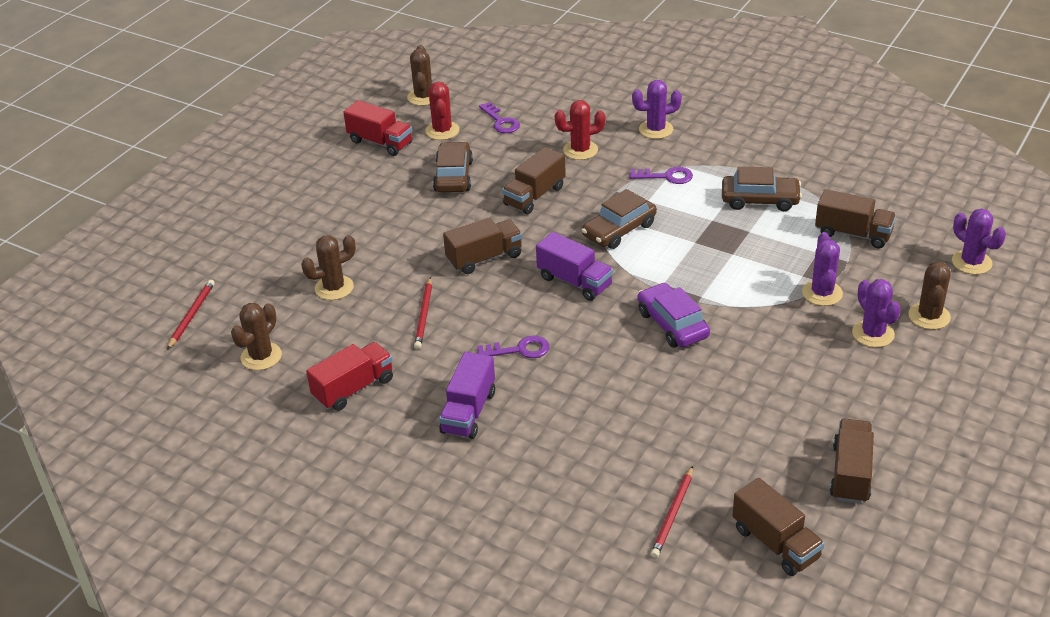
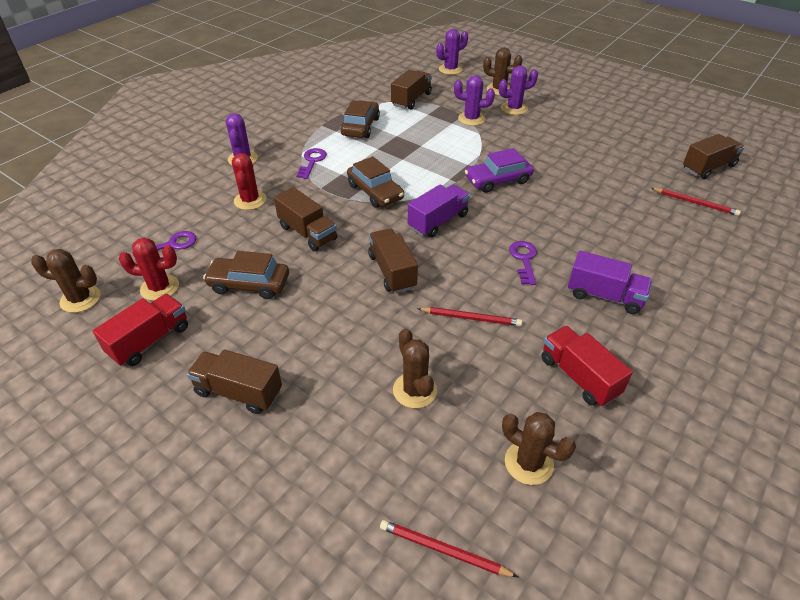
camera: 85 degrees left, 5 degrees up
brown truck [830,419,874,504] -> brown truck moved to [187,349,282,414]

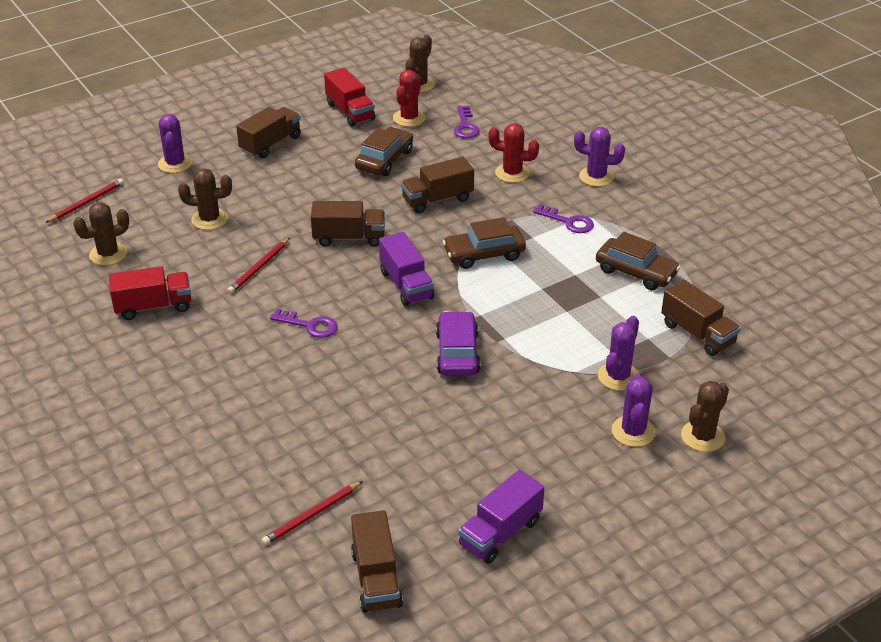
camera: 110 degrees right, 5 degrees down
purple cactus [436,29,468,75] -> purple cactus moved to [158,114,193,173]
purple truck [568,250,652,314] -> purple truck moved to [458,470,545,564]

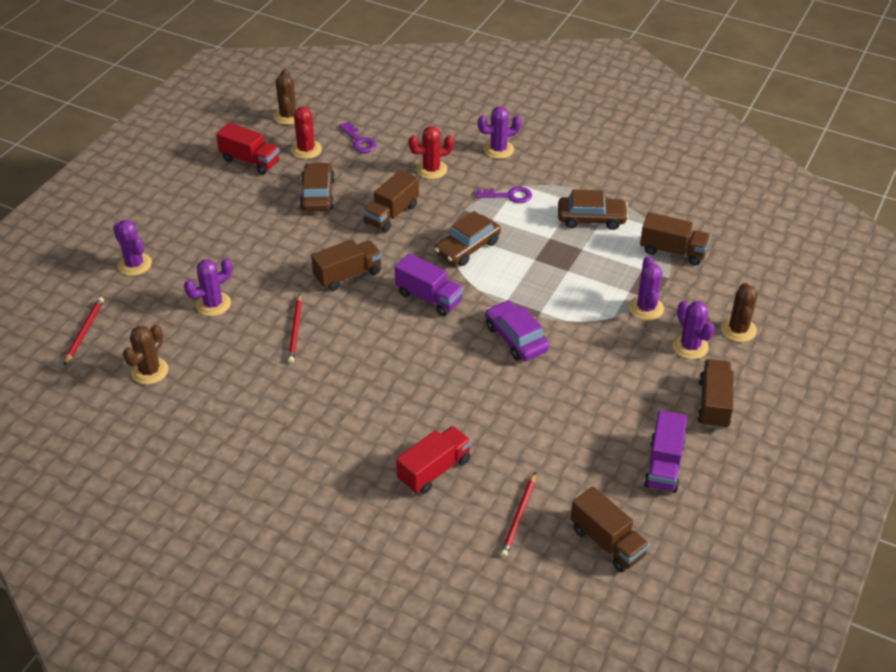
camera: 30 degrees left, 5 degrees up
red truck [109,266,191,320] -> red truck moved to [396,426,471,494]
brown cactus [178,168,232,230] -> purple cactus [184,258,233,316]
brown truck [236,107,301,158] -> brown truck moved to [697,359,734,429]
purple key [270,309,338,338] -> none

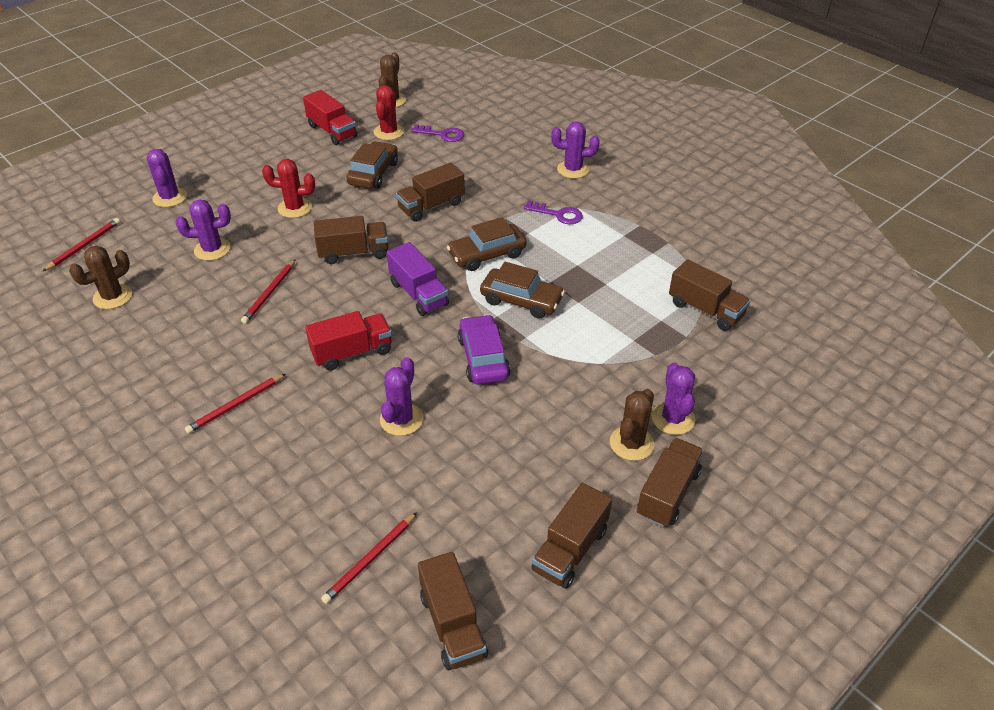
camera: 20 degrees right, 0 degrees up
purple key [339,122,376,153] -> purple key turned 60 degrees counterclockwise [411,124,464,142]
red truck [396,426,471,494] -> red truck moved to [305,311,392,370]
red cactus [409,126,454,179] -> red cactus moved to [262,159,315,218]
brown car [558,189,628,230] -> brown car moved to [480,262,565,319]
purple cactus [629,256,664,320] -> purple cactus moved to [380,357,423,436]
purple truck [644,410,687,493] -> brown truck [531,483,612,589]
brown cactus [721,283,758,342] -> brown cactus moved to [610,389,654,461]
none -> red pencil [185,374,285,434]

